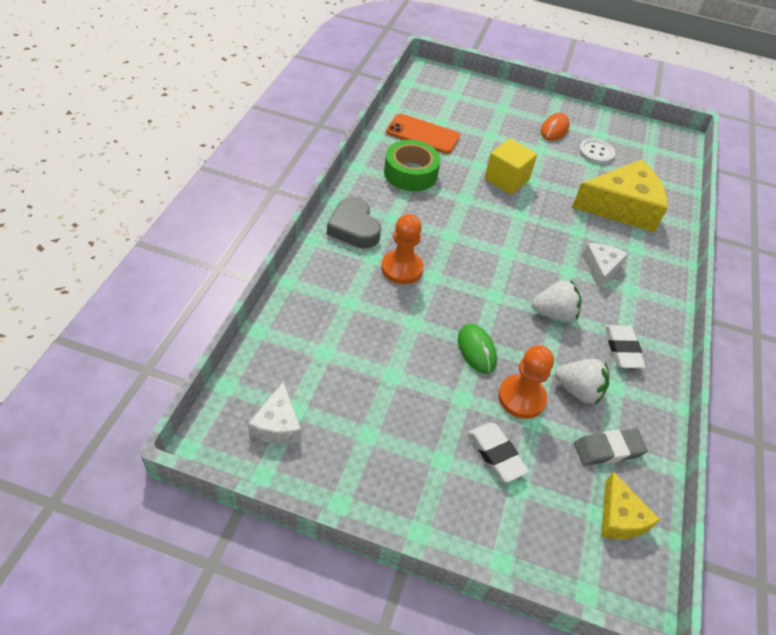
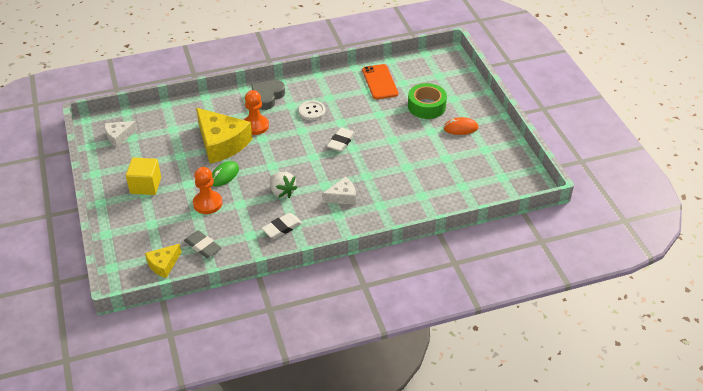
camera: 60 degrees right, 5 degrees down
green tape [384,140,441,191] -> green tape moved to [408,83,447,119]
white eraser [468,423,529,483] -> white eraser moved to [327,128,355,152]
yellow cube [485,139,537,194] -> yellow cube moved to [126,157,161,195]
white strawberry [555,359,609,405] -> none
yellow cheese [572,159,668,232] -> yellow cheese moved to [196,108,252,164]
white button [579,139,615,164] -> white button moved to [299,101,326,120]

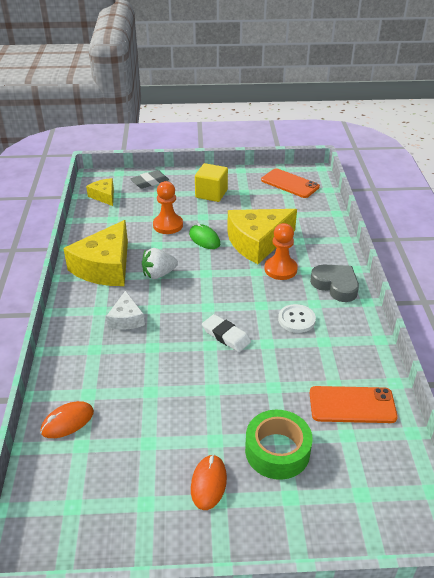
camera: 105 degrees right, 5 degrees down
white cheese [104,121,138,147] -> orange phone [261,168,320,198]
grey eraser [184,230,221,258] -> grey eraser moved to [131,170,169,189]
white eraser [262,213,303,239] -> yellow cheese [63,220,128,286]
none -> orange mouse [41,401,94,438]

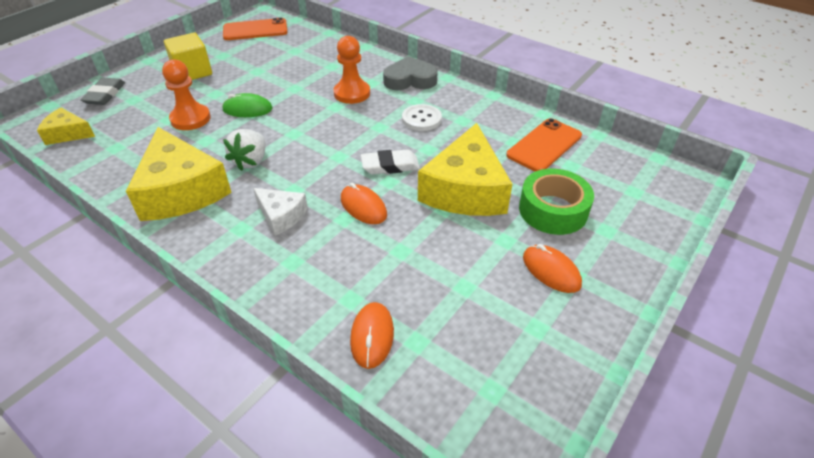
camera: 50 degrees left, 5 degrees up
yellow cheese [227,209,297,264] -> yellow cheese moved to [418,123,512,216]
none -> orange mouse [341,183,387,224]

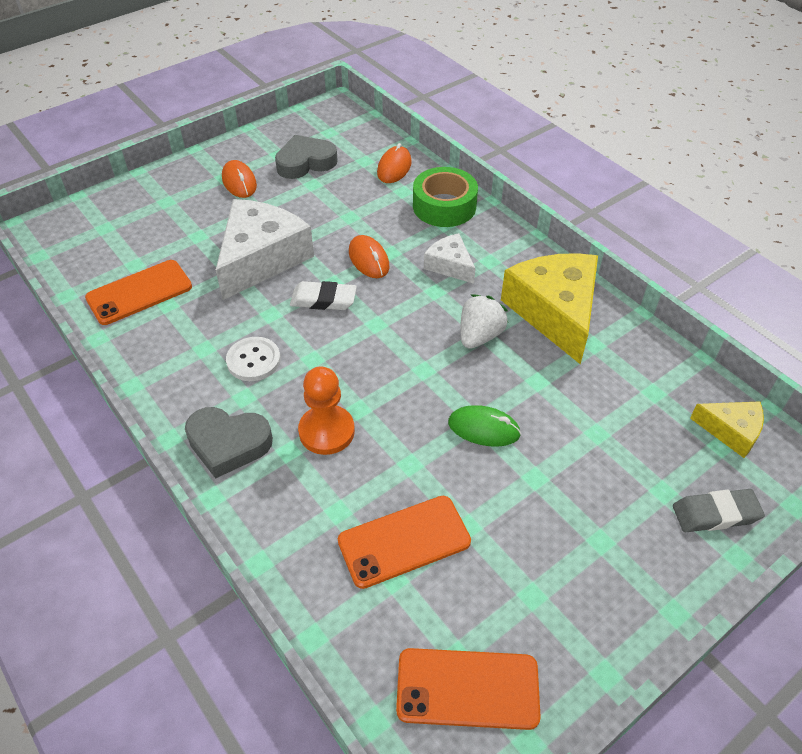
camera: 165 degrees left, 5 degrees up
grey eraser [80,78,125,105] -> grey eraser turned 60 degrees clockwise [673,489,765,532]
orange pawn [162,59,211,130] -> none
yellow cube [164,33,212,80] -> none
yellow cheese [418,123,512,216] -> white cheese [216,199,314,300]
green tape [519,169,594,235] -> green tape moved to [413,167,478,227]
none -> grey heart [275,135,338,179]
none -> orange phone [338,496,471,589]

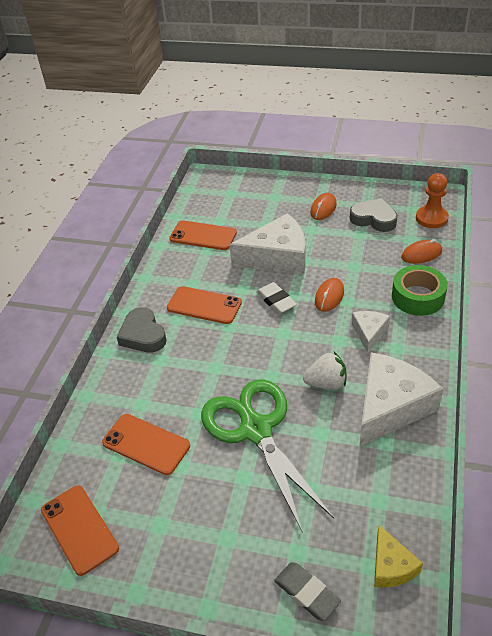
camera: 55 degrees right, 5 degrees down
white button [226,337,281,381] -> orange phone [167,286,242,324]
orange pawn [298,366,355,455] -> orange pawn moved to [416,173,449,228]
green mouse [448,405,521,447] -> green scissors [201,379,334,533]
yellow cheese [501,253,598,364] -> white cheese [359,352,443,447]

